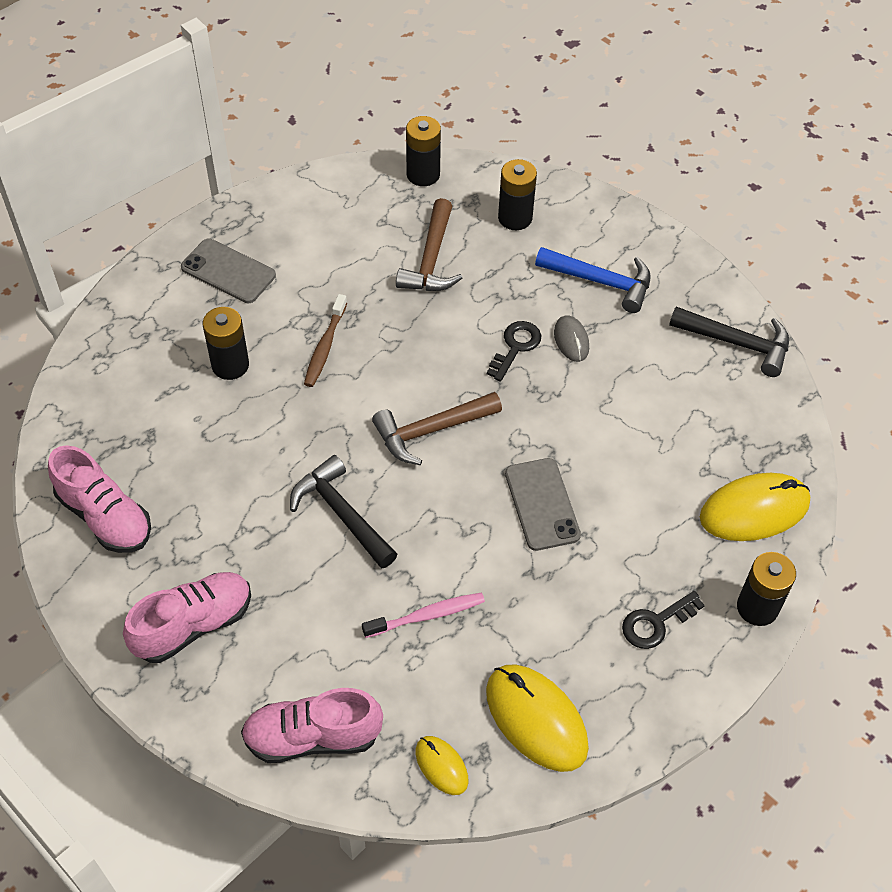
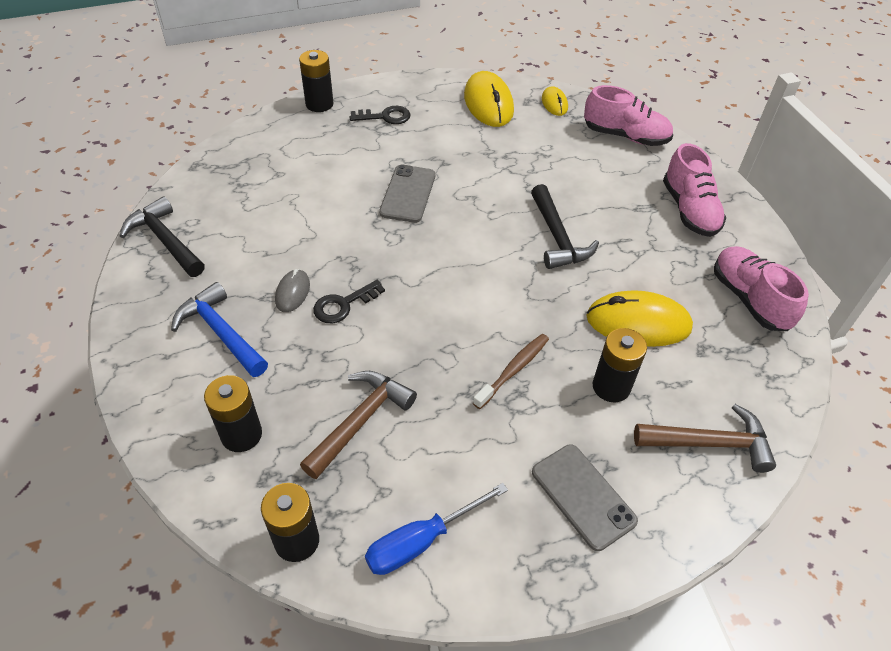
camera: 155 degrees left, 5 degrees down
pink shoe [123,572,251,663] -> pink shoe turned 90 degrees counterclockwise [663,143,727,237]
pink toothbrush [362,593,485,638] -> none
brown hammer [372,392,502,465] -> brown hammer moved to [634,404,776,473]
yellow mouse [700,473,810,541] -> yellow mouse moved to [586,290,693,347]
none -> blue screwdriver [365,483,508,575]

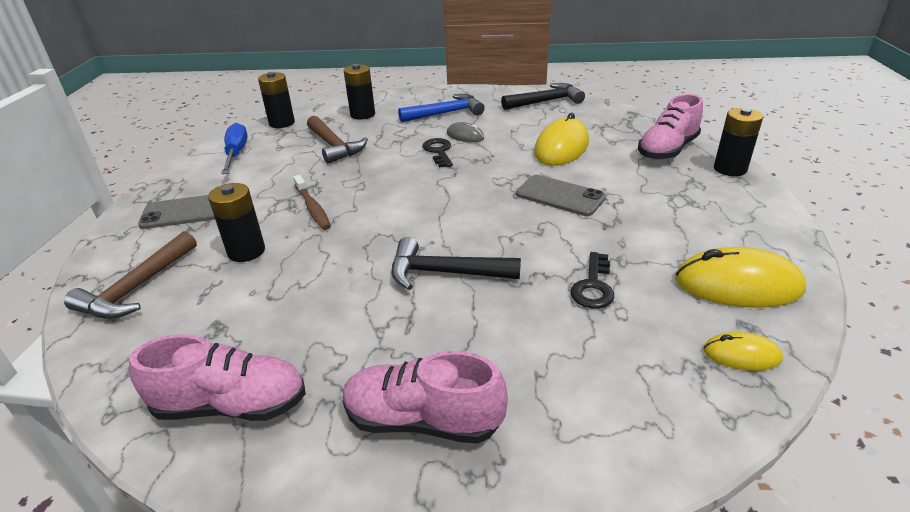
camera: 115 degrees right, 15 degrees down
black key [350,106,410,124] -> black key moved to [570,252,614,308]
pink shoe [584,85,673,146] -> pink shoe moved to [638,94,703,160]
yellow mouse [586,290,693,347] -> yellow mouse moved to [534,113,589,166]

